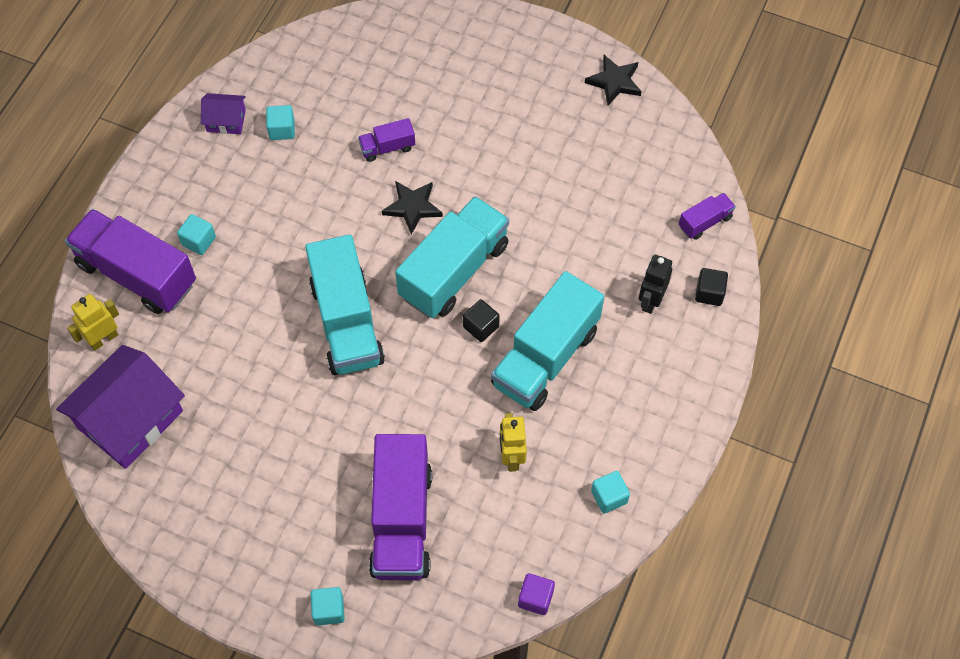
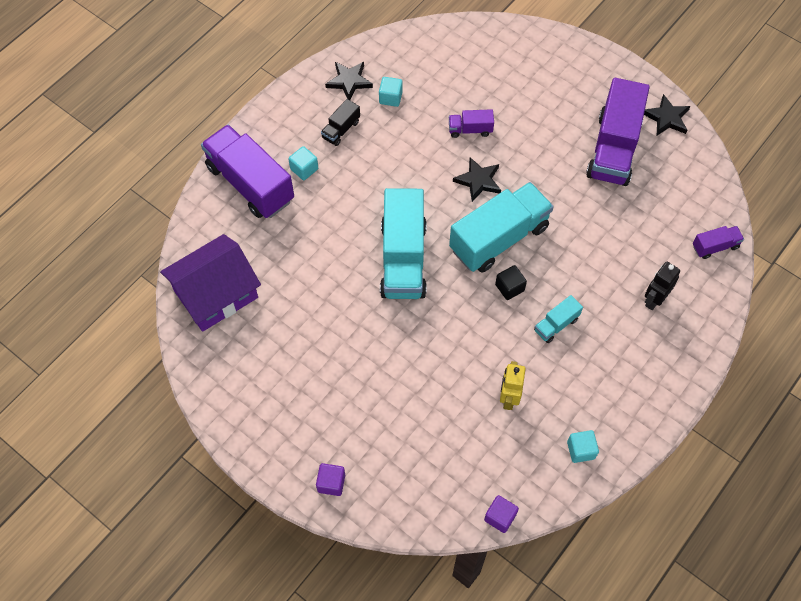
camera: 15 degrees right, 0 degrees up
yellow robot [67,294,119,351] -> none
purple house [201,93,246,134] -> black star [325,62,373,100]
turquoise cube [310,587,344,625] -> purple cube [316,463,345,496]
purple truck [369,434,432,580] -> purple truck moved to [586,78,650,186]
turquoise truck [491,271,604,411] -> turquoise truck [534,295,583,343], size x0.45
black cube [695,268,728,306] -> none
none -> black truck [321,99,360,146]

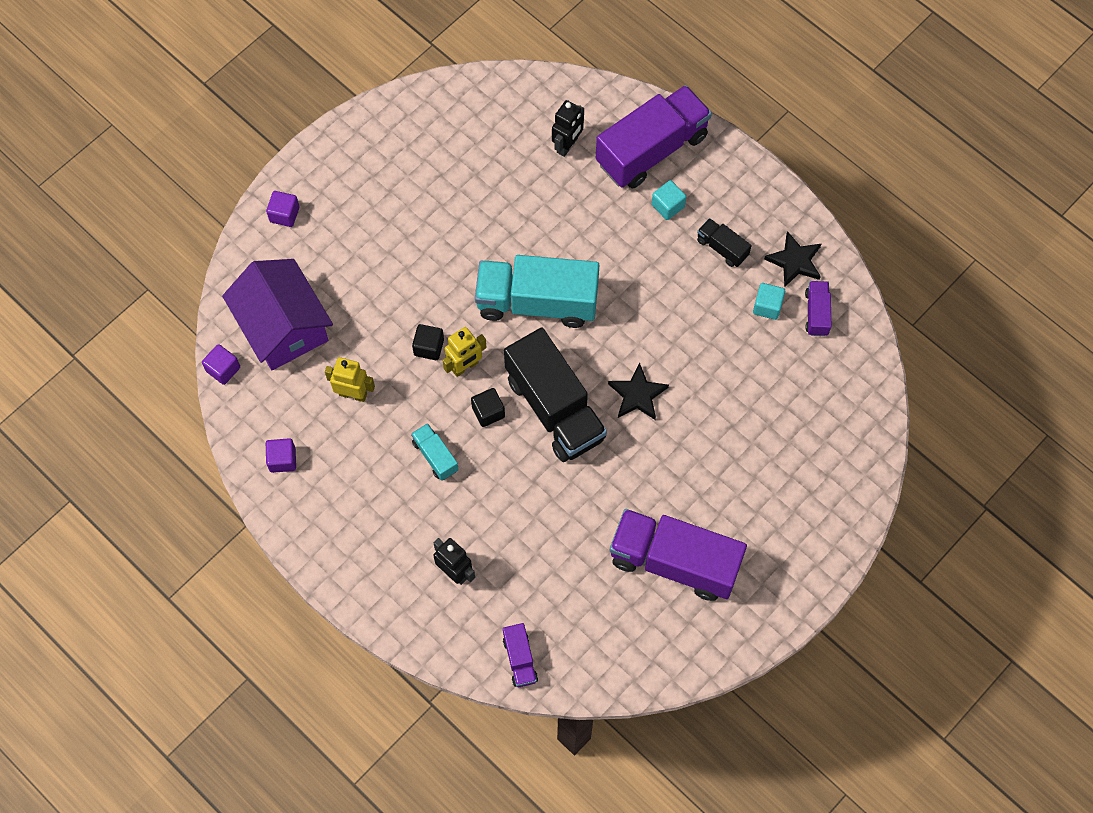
camera: 95 degrees right, 5 degrees up
purple house [160,234,261,332] -> purple house moved to [222,259,333,370]
purple truck [449,109,494,138] -> purple truck moved to [805,281,831,336]
turquoise truck [449,182,554,273] -> black truck [504,327,607,462]
turquoise cube [567,430,599,463] -> purple cube [266,438,296,473]
black star [644,94,690,136] -> none
none -> black cube [412,324,444,360]
none -> yellow robot [442,327,487,377]
none -> black robot [552,100,584,157]

